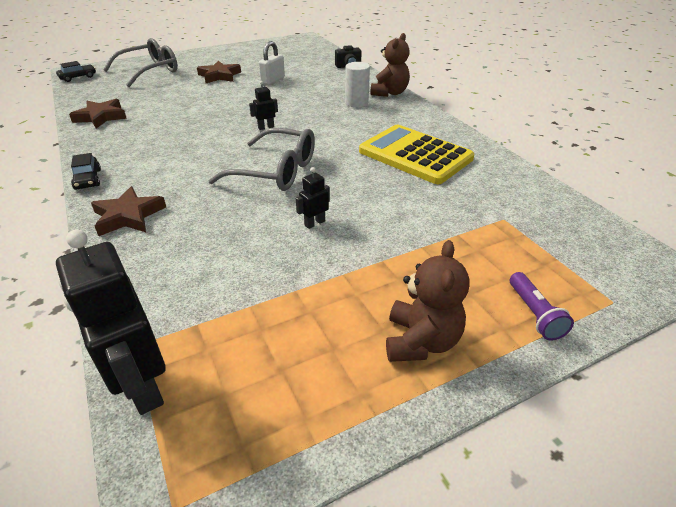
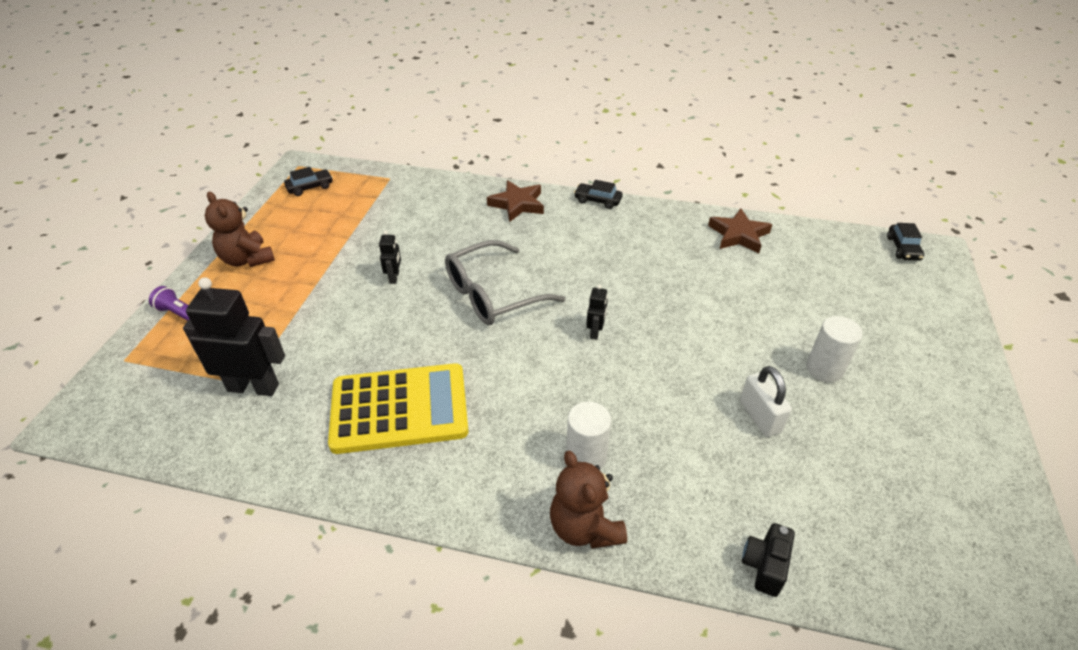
camera: 130 degrees right, 5 degrees up
black robot [56,230,166,415] -> black robot moved to [183,277,285,396]
grey glasses [103,38,178,87] -> none
brown star [197,61,241,83] -> white cylinder [806,316,863,383]
none -> black car [284,167,333,196]

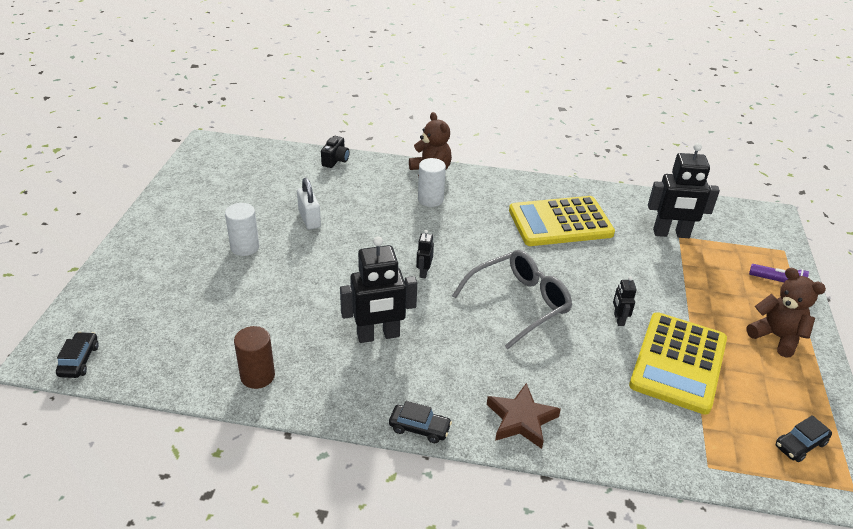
camera: 175 degrees right, 5 degrees down
brown star [708,208,772,253] -> brown cylinder [234,326,275,389]
none -> black robot [340,236,417,343]
none -> yellow calculator [629,312,727,415]

